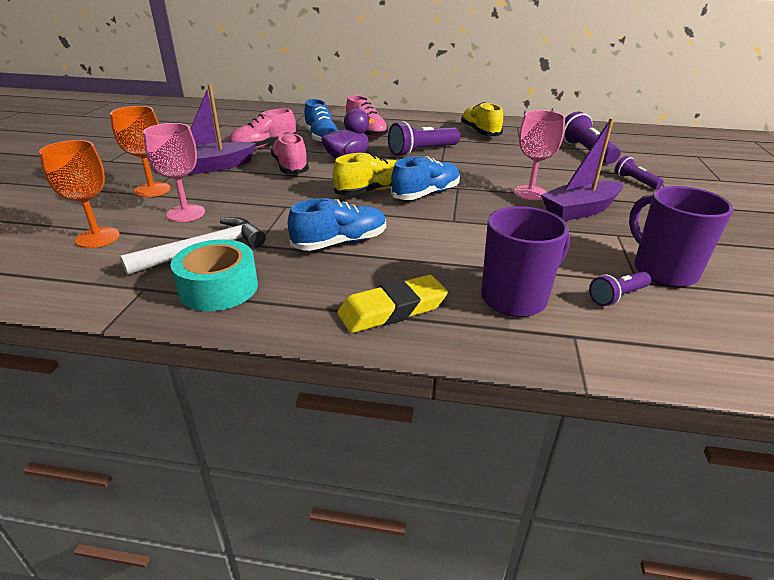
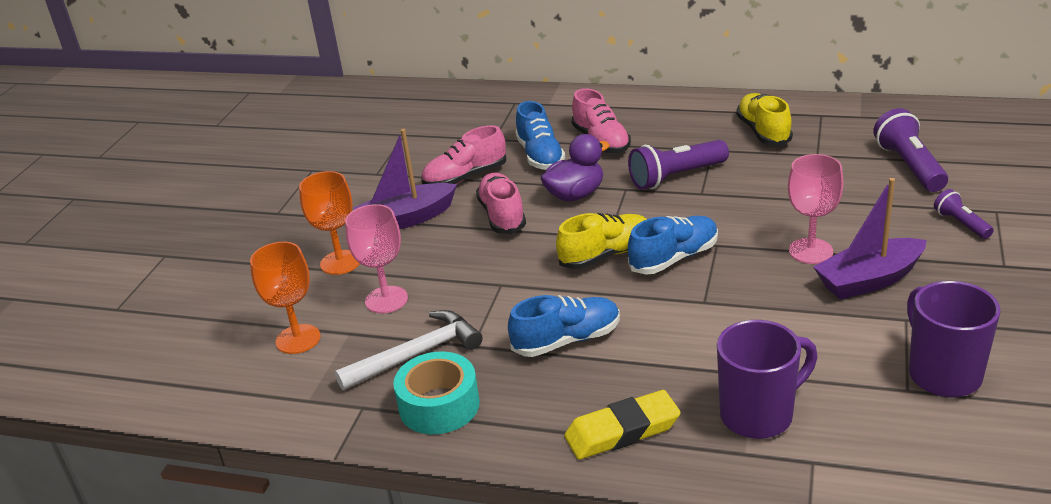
camera: 10 degrees right, 0 degrees up
purple flashlight [589,272,651,306] -> none

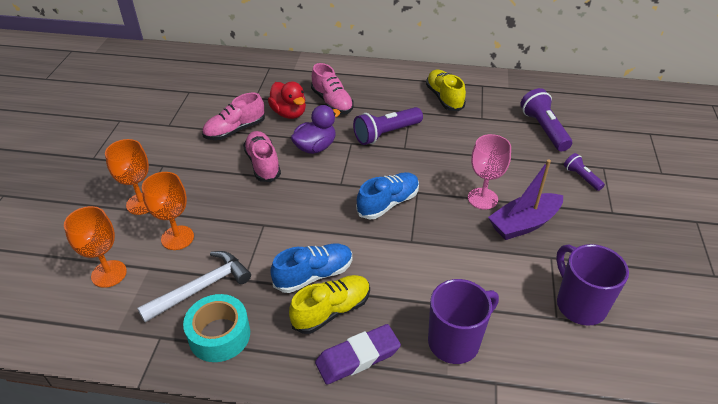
camera: 10 degrees left, 10 degrees up
pink goblet [345,204,408,313] -> orange goblet [142,172,194,250]
purple boat [353,129,457,229] -> none
blue shoe [515,101,565,170] -> red duck [268,81,306,119]
yellow shoe [556,213,647,269] -> yellow shoe moved to [289,275,370,334]
yellow eraser [564,390,681,460] -> purple eraser [315,324,401,385]

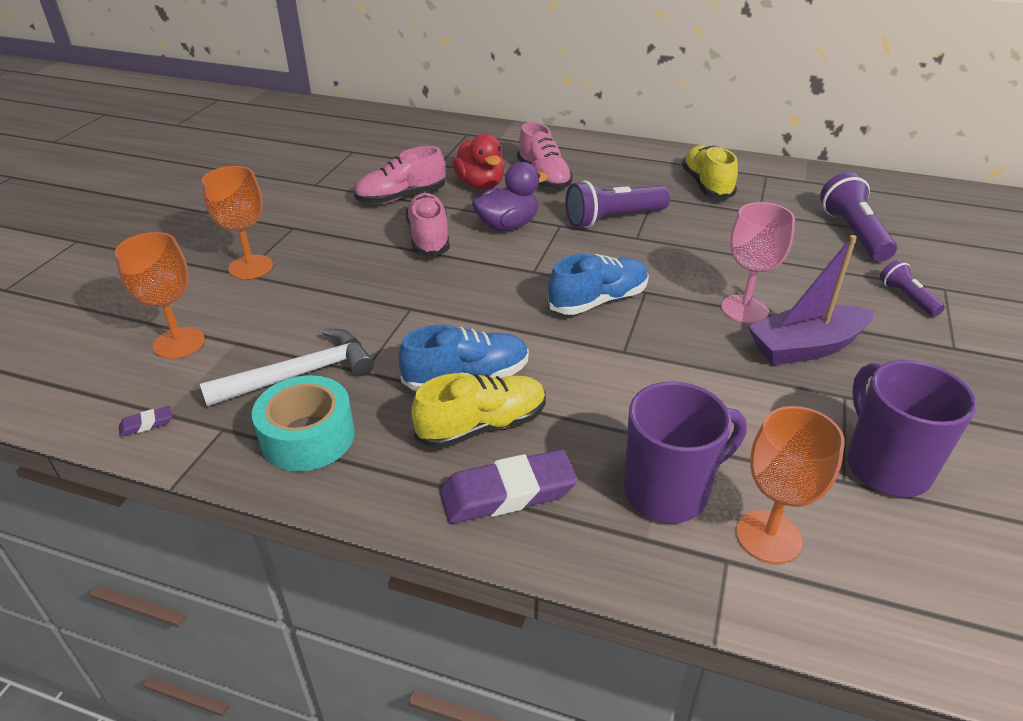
camera: 10 degrees right, 5 degrees down
orange goblet [142,172,194,250] -> orange goblet moved to [736,406,845,564]
none -> purple eraser [119,406,172,437]

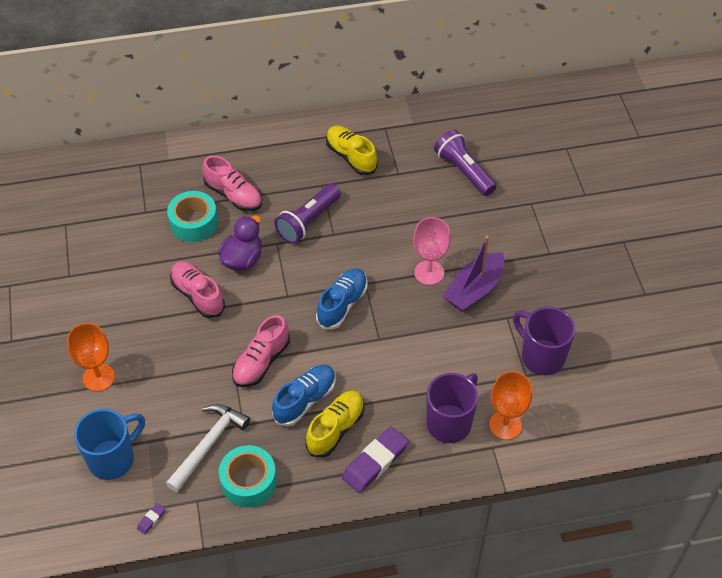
camera: 30 degrees left, 15 degrees up
orange goblet [115,232,205,359] -> blue mug [74,409,145,480]
pink shoe [354,146,445,204] -> pink shoe moved to [232,315,290,387]
red duck [452,134,505,190] -> turquoise tape [167,191,218,242]
purple flashlight [880,259,945,317] -> none

